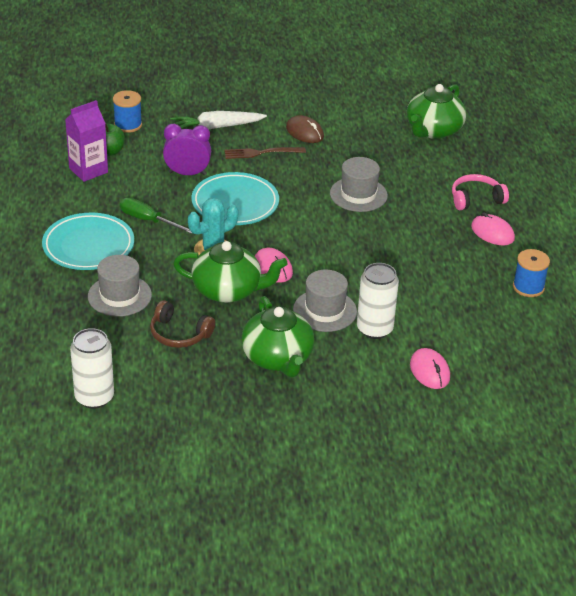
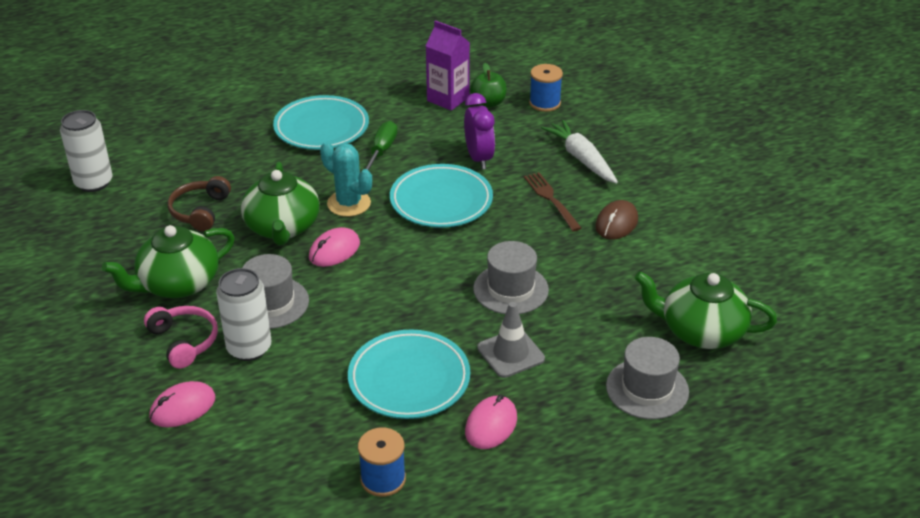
camera: 75 degrees right, 0 degrees up
grey hat [88,255,152,317] -> grey hat moved to [606,337,689,419]
pink headphones [452,174,509,210] -> pink headphones moved to [144,306,218,369]
none -> turquoise plate [348,329,470,419]
none -> grey traffic cone [477,302,545,378]

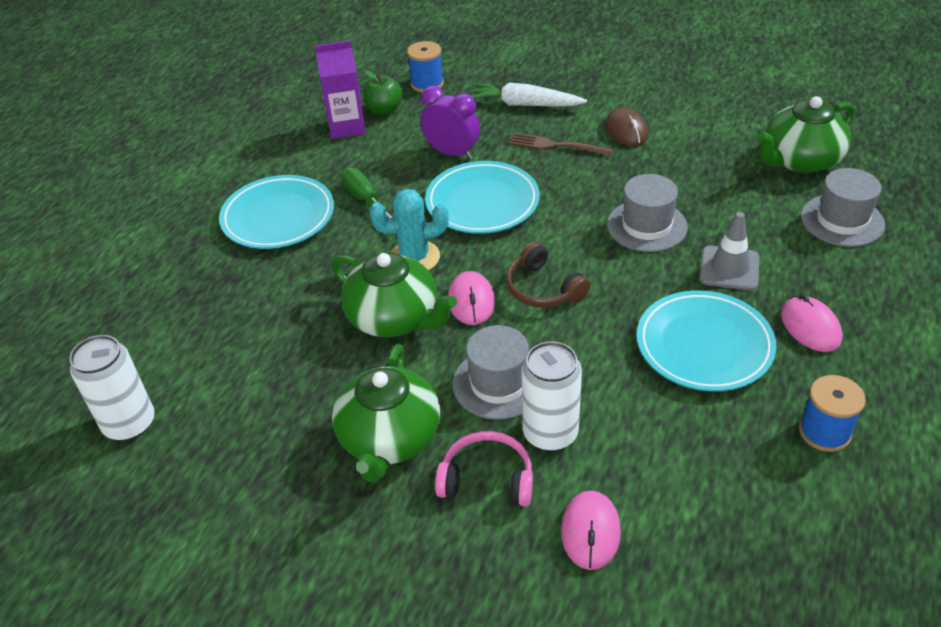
camera: 45 degrees left, 5 degrees up
brown headphones [168,176,231,231] -> brown headphones moved to [506,242,590,308]

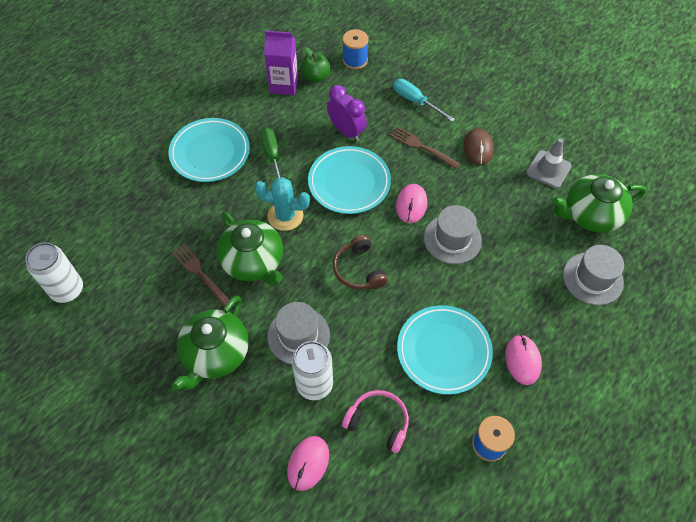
camera: 15 degrees right, 15 degrees up
pink headphones [435,431,533,506] -> pink headphones moved to [342,390,409,453]
pink mouse [448,271,495,325] -> pink mouse moved to [396,184,427,223]
white carrot [469,83,587,107] -> turquoise screwdriver [393,79,455,122]
grey traffic cone [700,212,760,291] -> grey traffic cone moved to [526,138,572,189]
none -> brown fork [172,244,230,307]

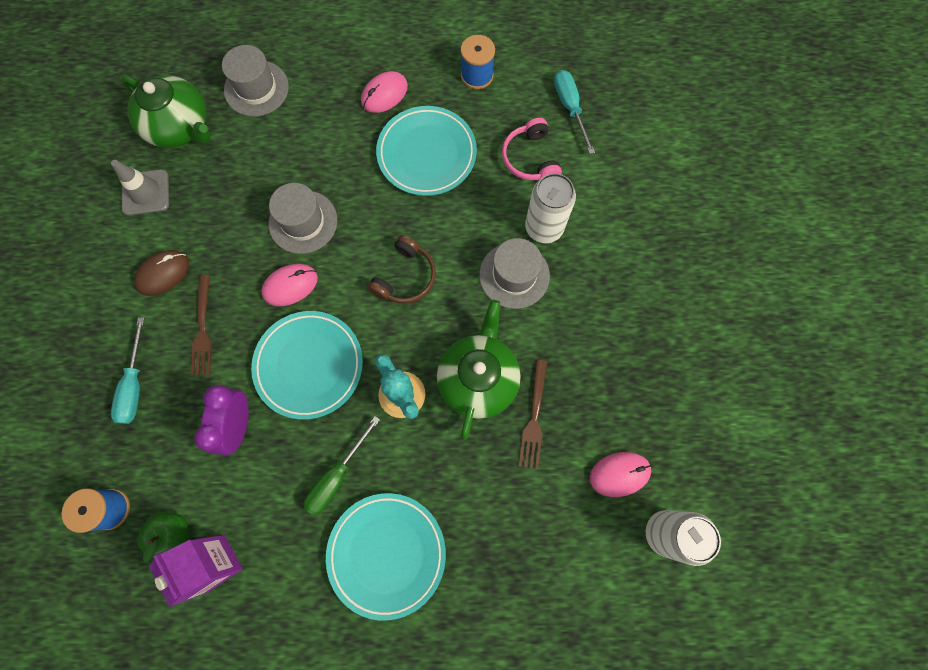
camera: 130 degrees left, 15 degrees up
green teapot [171,296,249,391] -> none
pink mouse [287,436,329,491] -> pink mouse moved to [590,452,651,497]
none -> turquoise screwdriver [554,70,595,154]

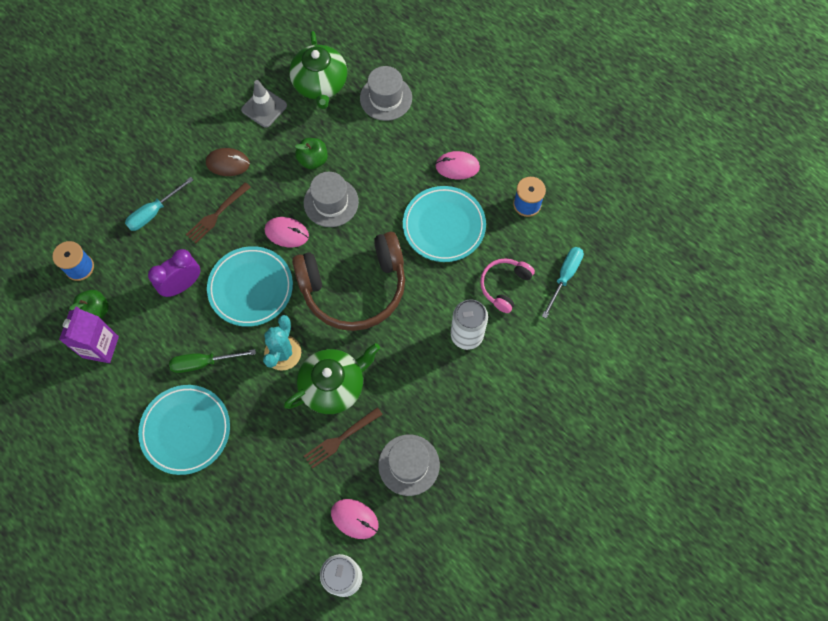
camera: 45 degrees right, 5 degrees down
brown headphones [367,235,436,304] -> brown headphones [292,231,405,331], size x2.02
grey hat [479,238,550,309] -> grey hat moved to [378,435,440,496]
none -> green apple [295,138,328,169]

